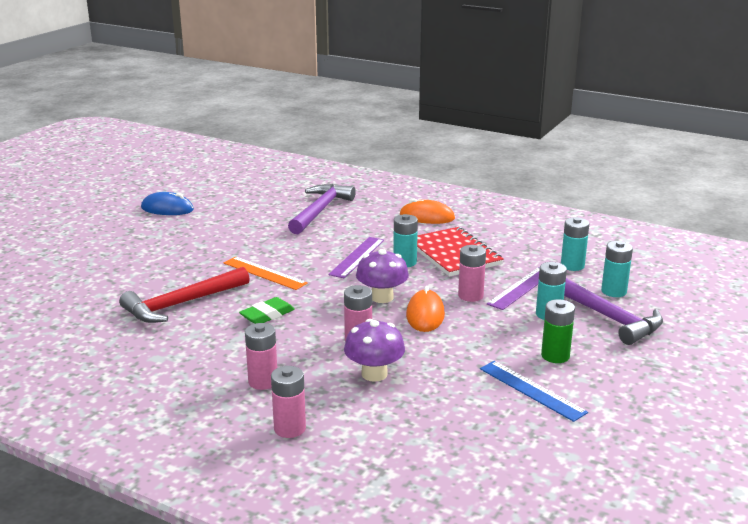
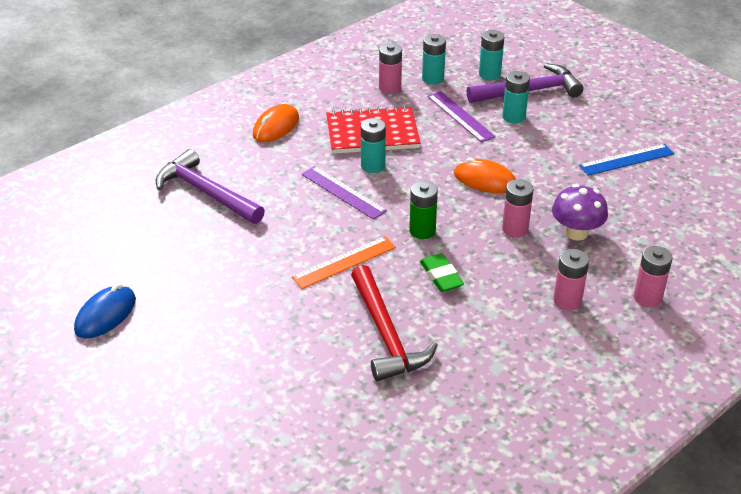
camera: 70 degrees left, 15 degrees up
purple mushroom [356,249,409,303] -> none
pink battery [458,245,486,302] -> pink battery moved to [379,43,402,94]
green battery [541,299,575,363] -> green battery moved to [409,181,438,239]

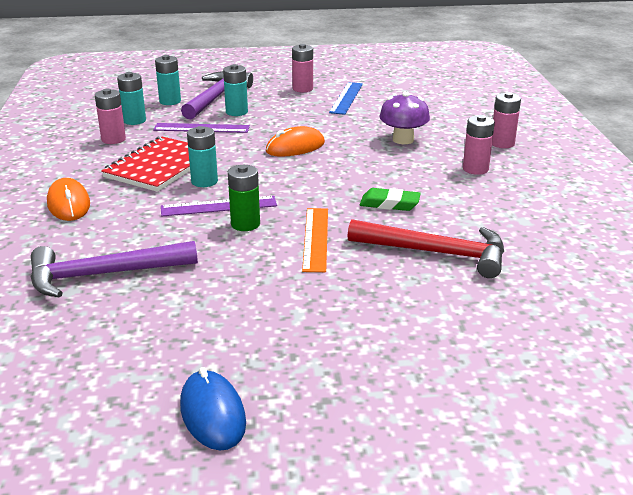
camera: 55 degrees left, 10 degrees down
green battery [409,181,438,239] -> green battery moved to [228,165,260,231]
pink battery [502,179,534,237] -> pink battery moved to [292,44,313,92]

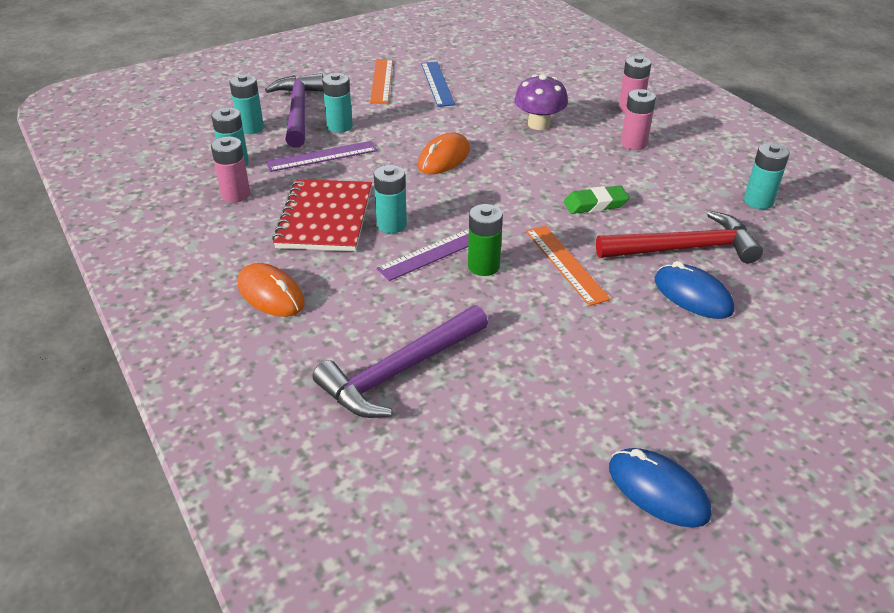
camera: 25 degrees left, 10 degrees up
pink battery [292,44,313,92] -> orange ruler [370,59,393,104]
none -> blue mouse [655,261,734,319]
none -> turquoise battery [744,143,790,209]

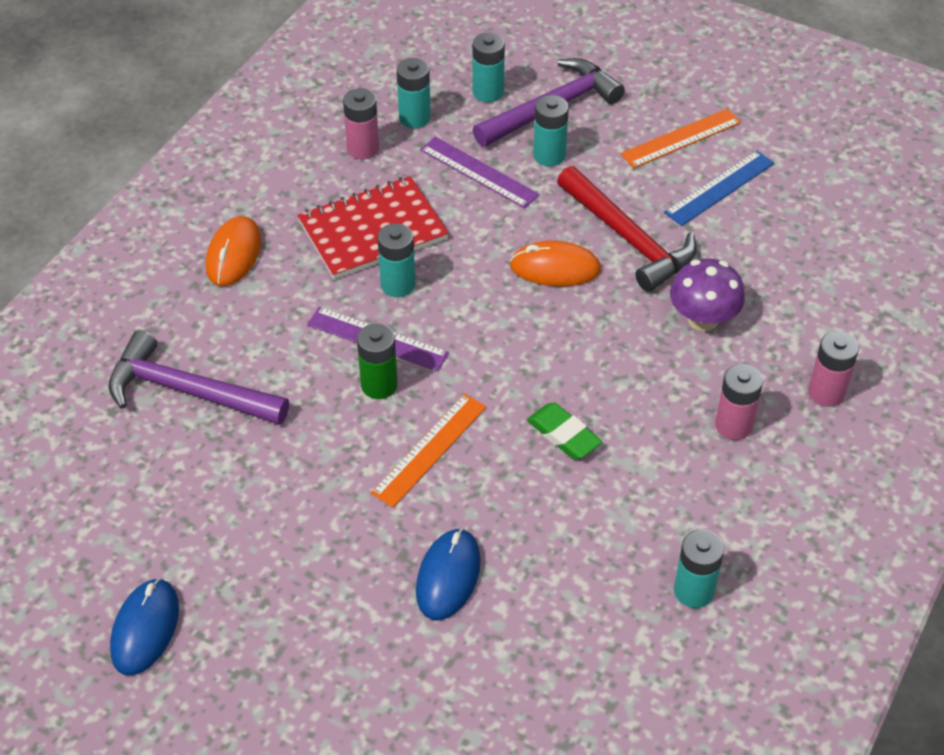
camera: 60 degrees right, 10 degrees up
red hammer [596,211,763,263] -> red hammer moved to [557,166,697,292]

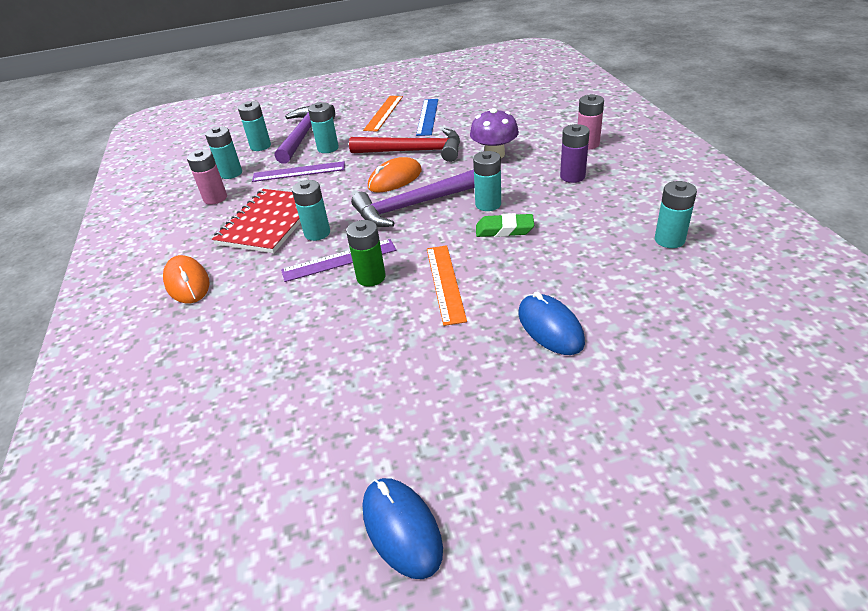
camera: 40 degrees left, 10 degrees down
purple hammer [108,330,289,425] -> purple hammer moved to [351,169,475,227]
pink battery [715,364,763,440] -> purple battery [560,124,590,183]
none -> turquoise battery [473,151,501,211]

